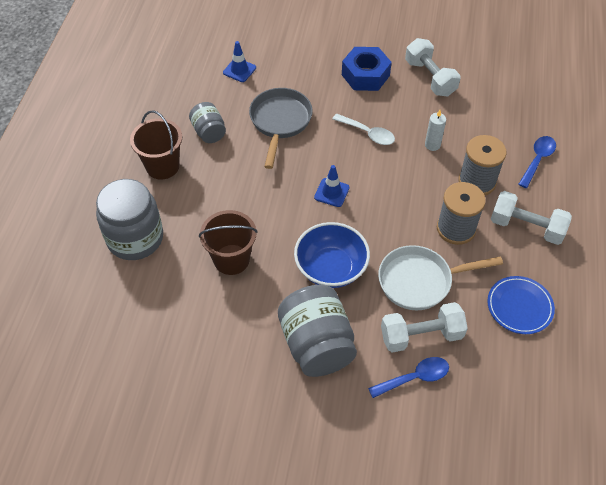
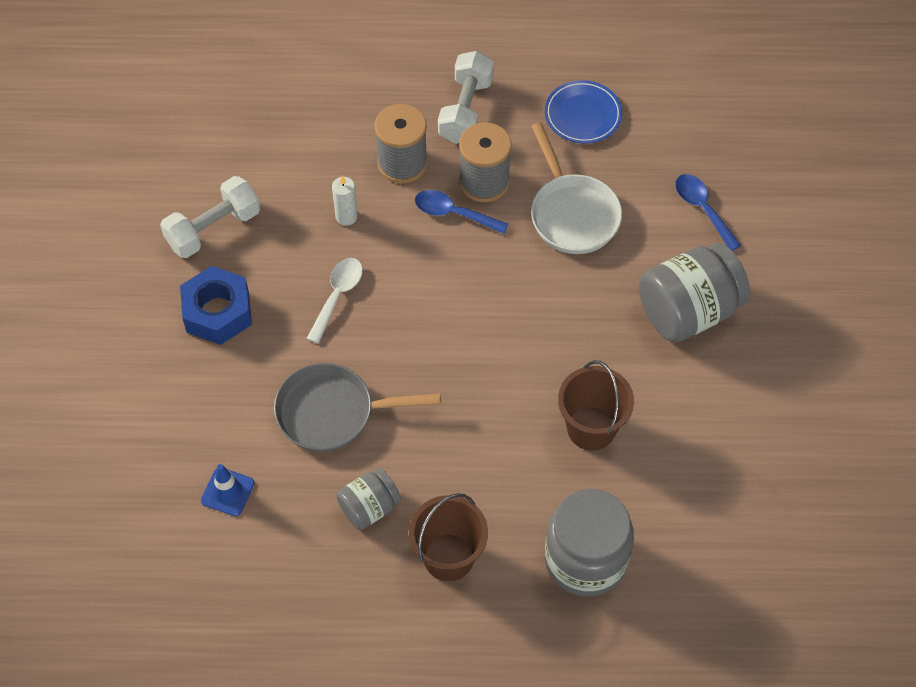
camera: 100 degrees left, 5 degrees up
blue bowl [294,222,370,288] -> none
blue traffic cone [314,165,350,207] -> none
white dumbbell [381,302,468,353] -> none
blue spoon [518,136,556,188] -> blue spoon moved to [415,190,509,234]

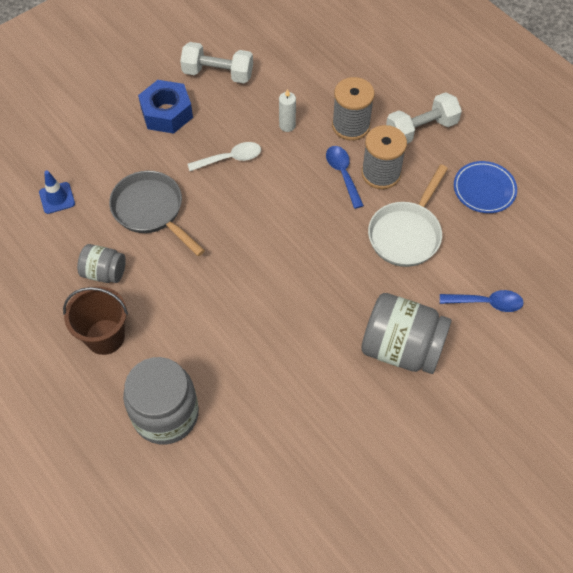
camera: 50 degrees right, 0 degrees up
brown bucket [558,360,634,451] -> none
blue spoon [675,174,741,251] -> blue spoon turned 75 degrees clockwise [440,290,524,312]

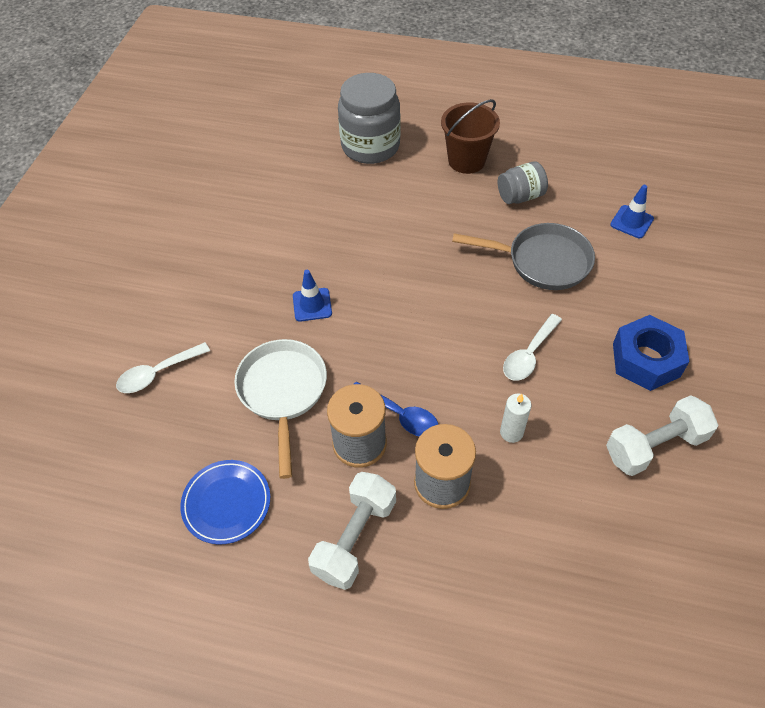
camera: 145 degrees right, 5 degrees down
grey jar [361,293,451,374] -> none
blue spoon [440,290,524,312] -> white spoon [116,342,210,393]
none -> blue traffic cone [293,270,332,322]

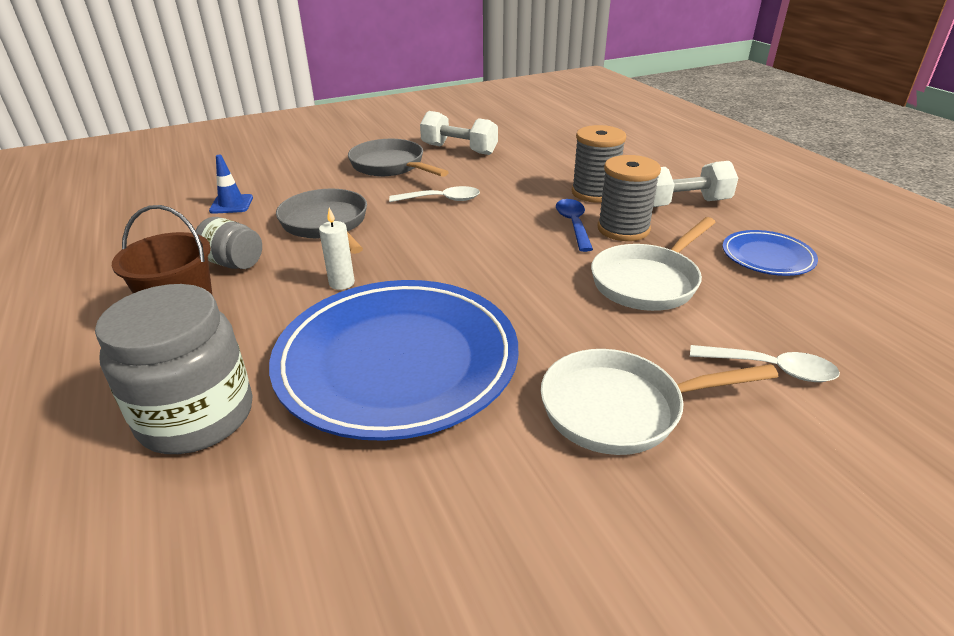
camera: 130 degrees left, 20 degrees down
blue traffic cone [293,270,332,322] -> none
white candle [500,394,531,443] -> white candle moved to [319,208,355,290]
blue nut [613,315,689,391] -> grey pan [348,139,449,177]
none -> blue plate [269,280,518,441]
none -> white pan [541,349,778,455]

